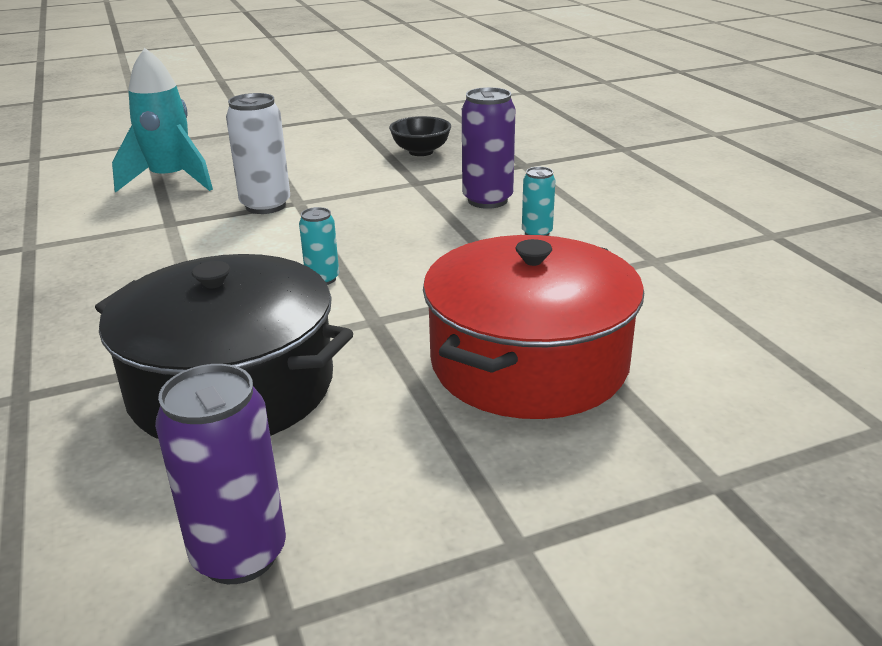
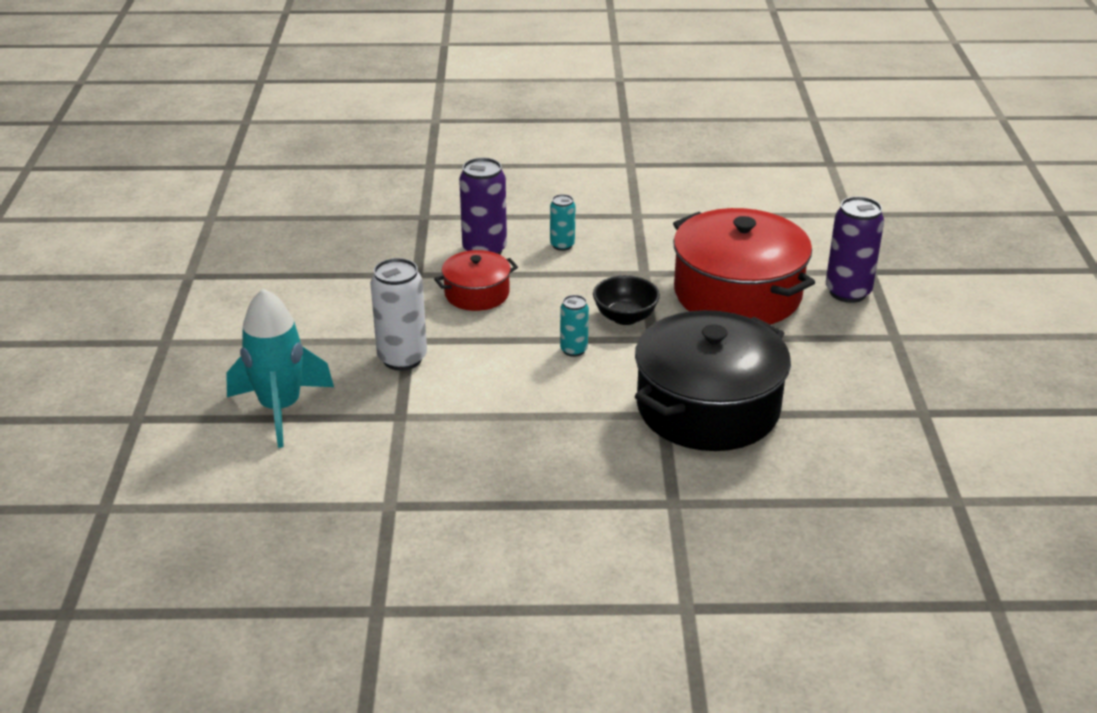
camera: 70 degrees left, 5 degrees up
purple can [155,364,286,584] -> purple can moved to [826,196,884,303]
black bowl [389,116,451,156] -> black bowl moved to [593,275,660,325]
none -> red pot [434,250,518,311]

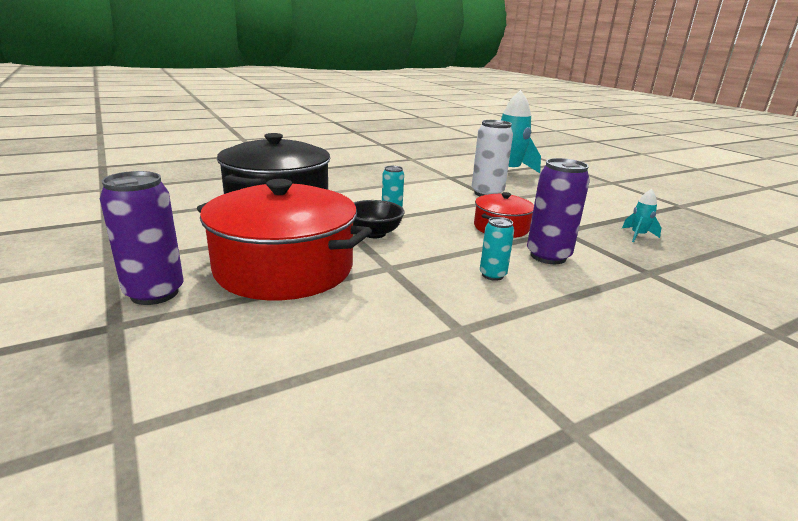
camera: 150 degrees right, 10 degrees down
none -> turquoise rocket [622,189,661,242]

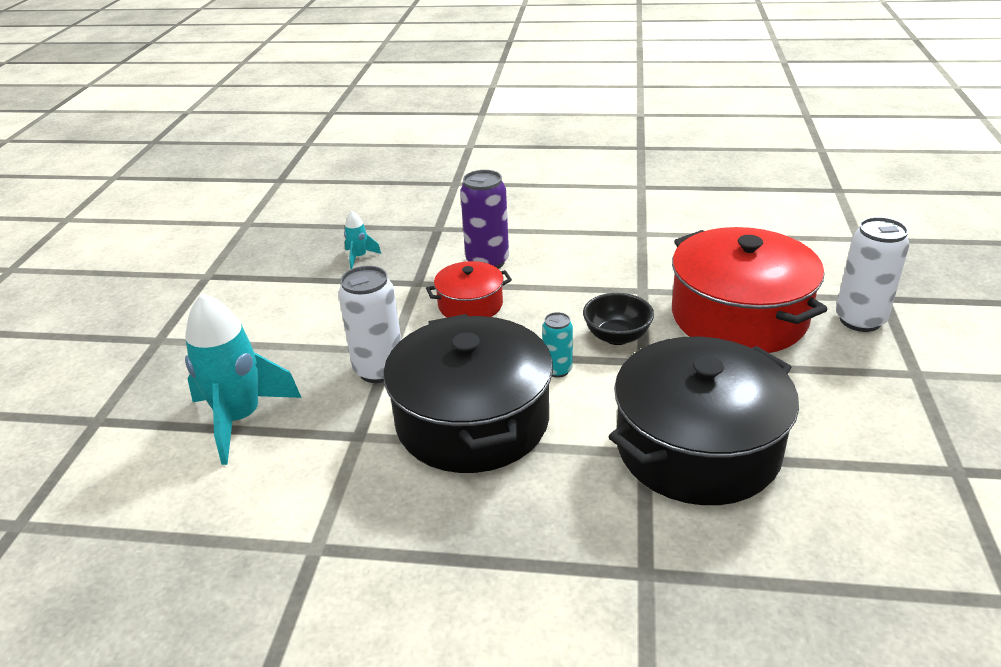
camera: 140 degrees left, 10 degrees up
purple can [100,171,184,305] -> white can [836,217,909,332]
turquoise can [480,217,514,281] -> none
none -> black pot [383,314,553,473]

